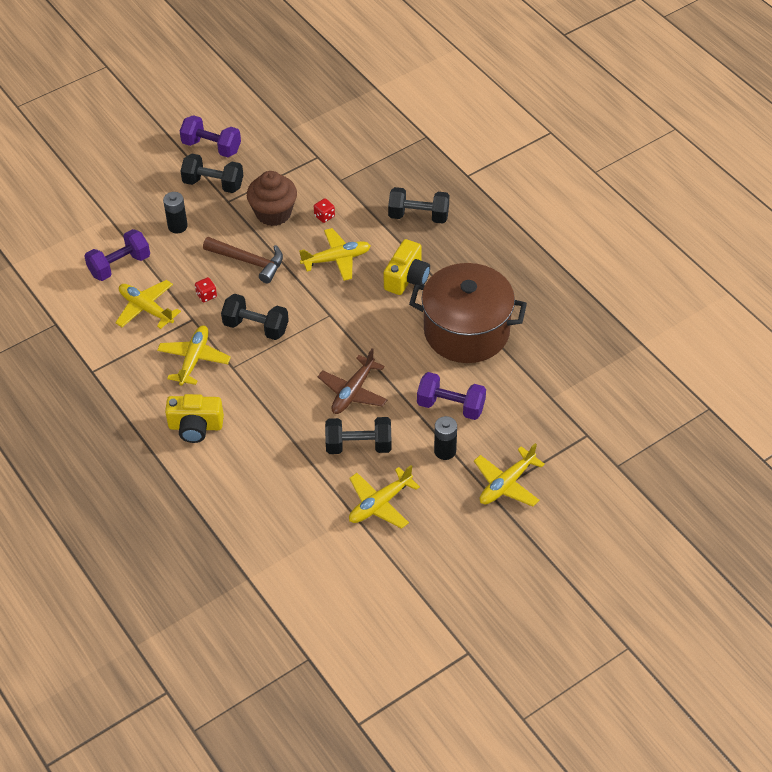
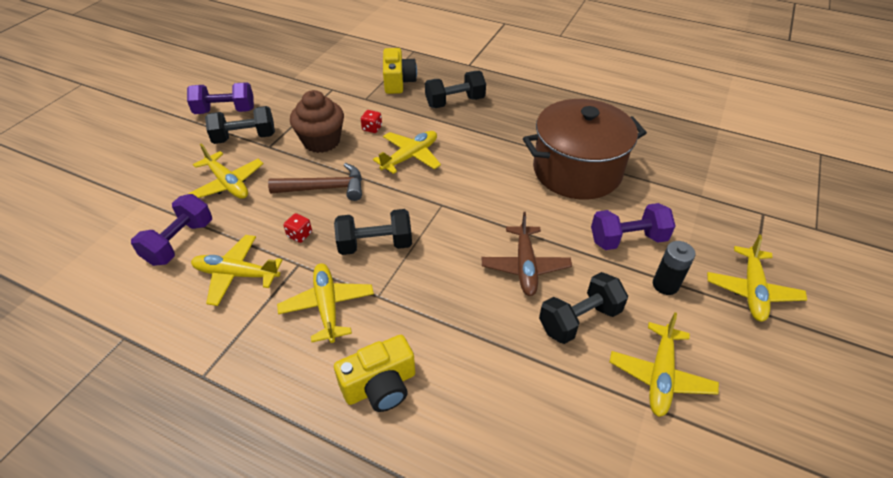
camera: 30 degrees left, 5 degrees down
black battery [163,192,188,233] -> yellow plane [188,144,264,199]
yellow camera [383,239,430,295] -> yellow camera moved to [383,48,417,94]

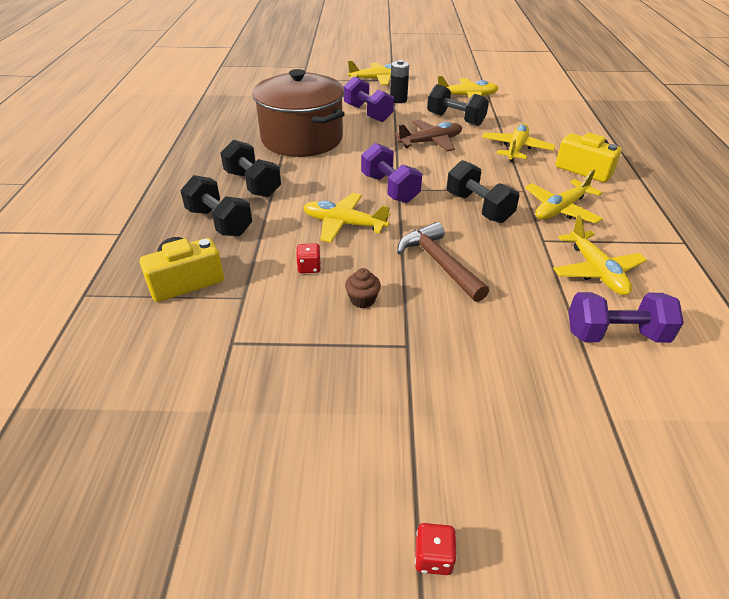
camera: 115 degrees left, 5 degrees down
purple dumbbell [187,82,254,114] -> purple dumbbell moved to [361,143,422,203]
yellow plane [188,144,264,199] -> yellow plane moved to [482,123,555,162]
black dumbbell [205,106,275,144] -> black dumbbell moved to [220,140,281,197]
red dice [283,213,312,243] -> red dice moved to [415,523,457,575]
brown cupcake [290,90,344,153] -> brown cupcake [345,268,381,308], size x0.47

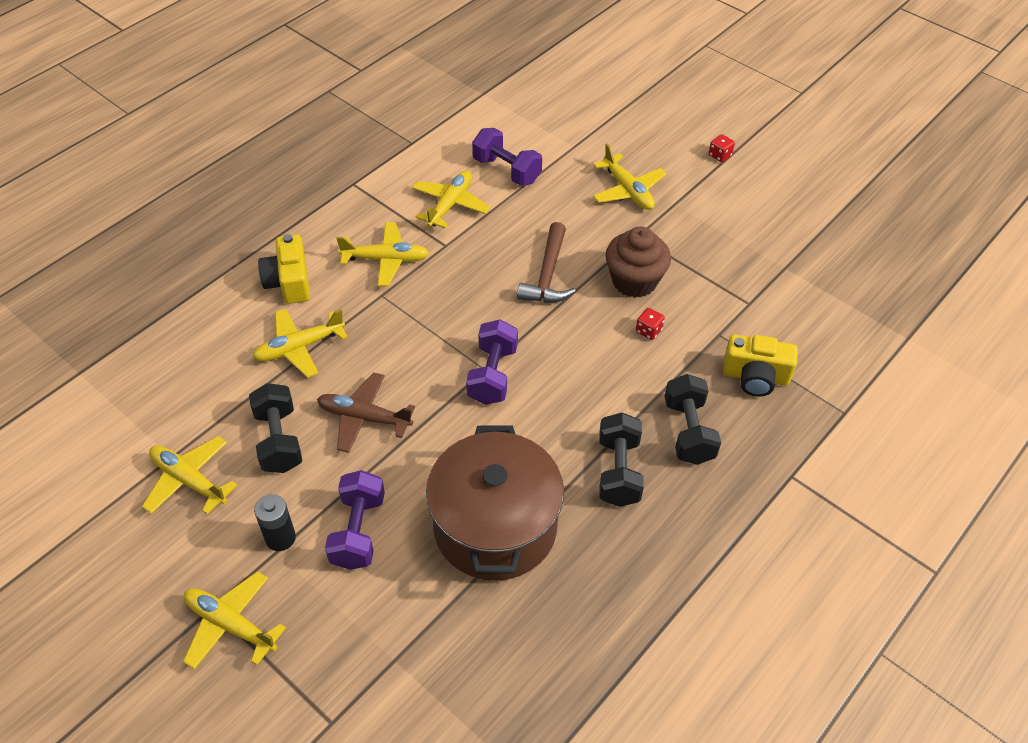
camera: 140 degrees left, 10 degrees up
yellow plane [303,193,390,243] -> yellow plane moved to [593,144,666,210]
brown cupcake [345,268,381,308] -> brown cupcake [606,227,671,298], size x2.13
black dumbbell [447,160,520,223] -> none

